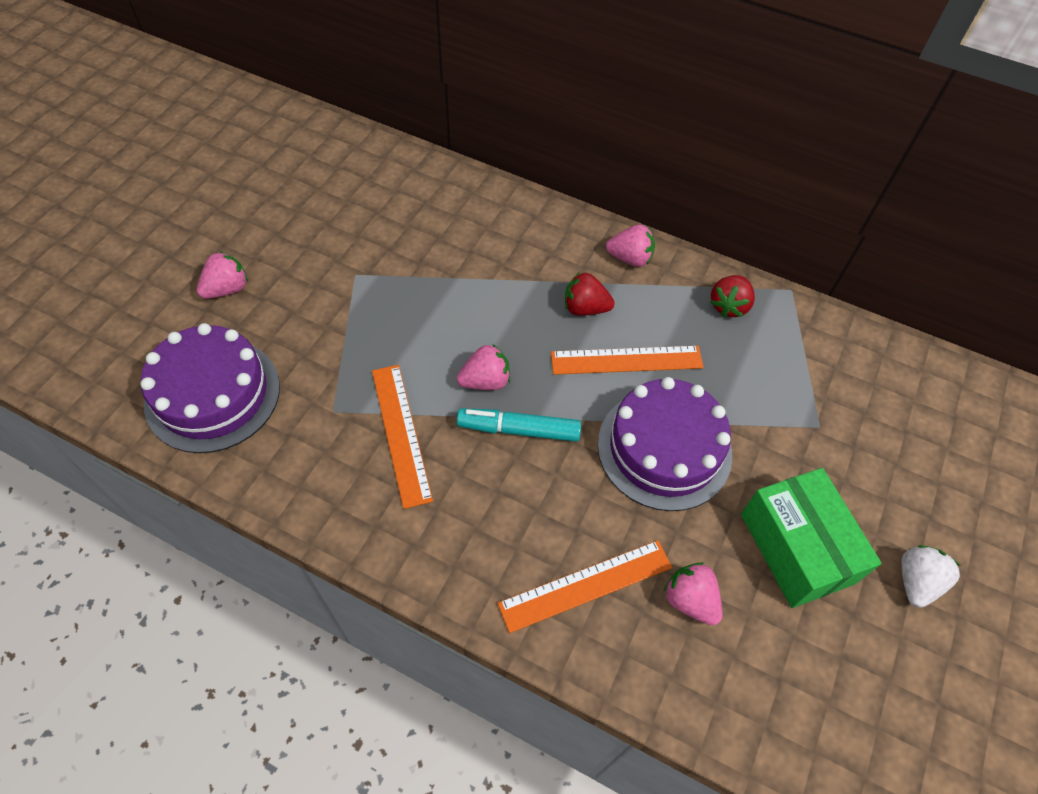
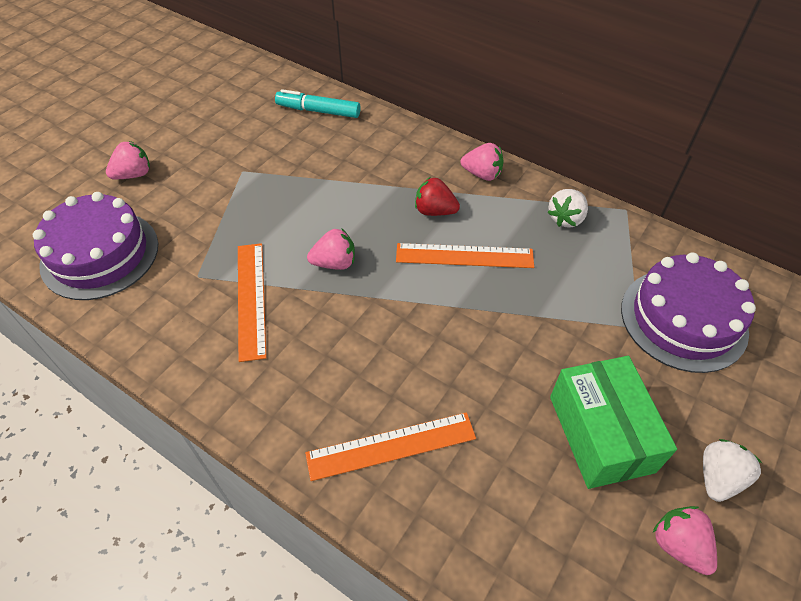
camera: 10 degrees right, 5 degrees down
turquoise marker [457,408,581,442] -> turquoise marker moved to [275,89,361,118]
purple cake [598,377,732,511] -> purple cake moved to [621,252,756,373]
pink strawberry [663,563,723,625] -> pink strawberry moved to [653,506,717,575]
red strawberry [710,275,755,317] -> white strawberry [547,189,588,227]

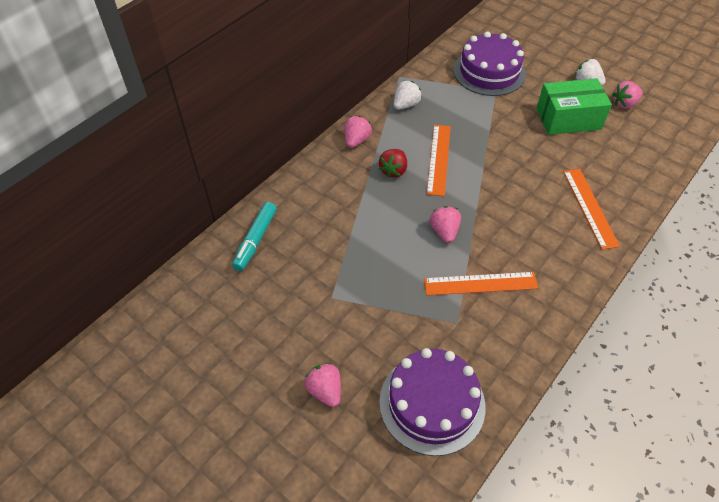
camera: 85 degrees left, 0 degrees up
white strawberry [547,189,588,227] -> white strawberry turned 90 degrees counterclockwise [394,80,422,110]

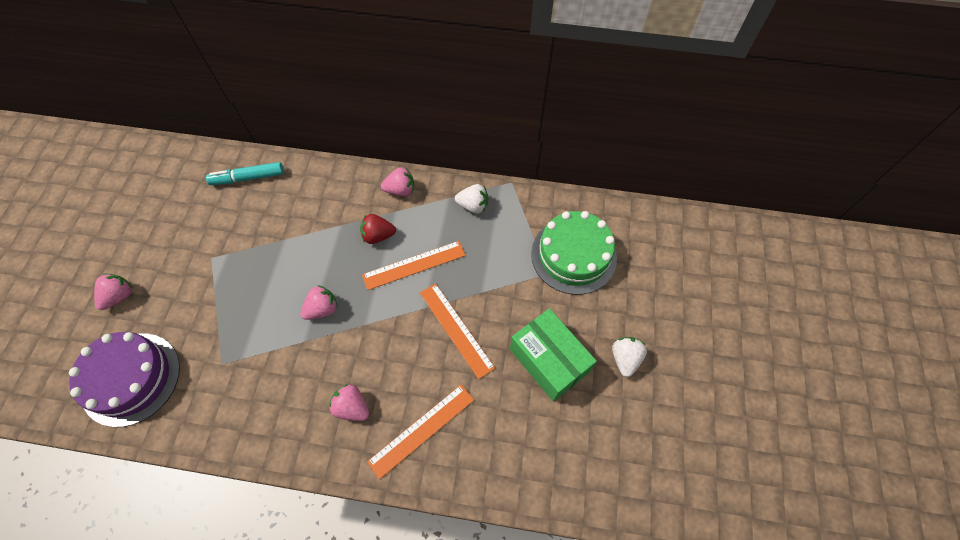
camera: 60 degrees right, 10 degrees up
orange ruler [424,272,538,296] -> orange ruler moved to [420,283,495,379]
purple cake [453,31,526,96] -> green cake [531,211,617,295]
pink strawberry [612,81,643,109] -> pink strawberry moved to [329,384,369,421]

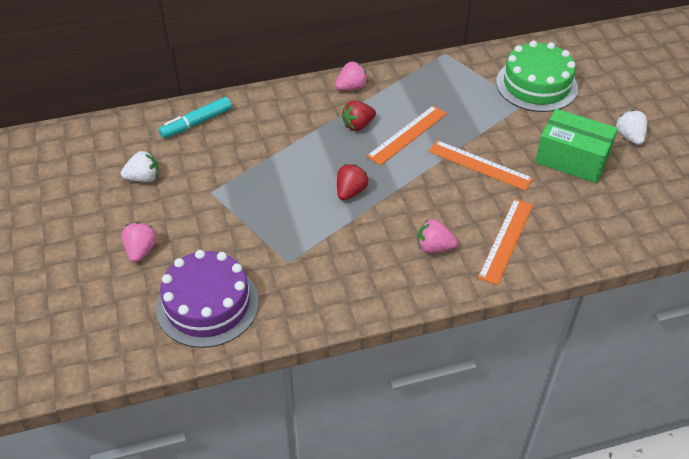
camera: 25 degrees left, 15 degrees down
pink strawberry [301,285,338,320] -> red strawberry [337,164,368,200]
white strawberry [455,184,488,214] -> white strawberry moved to [121,151,159,182]

